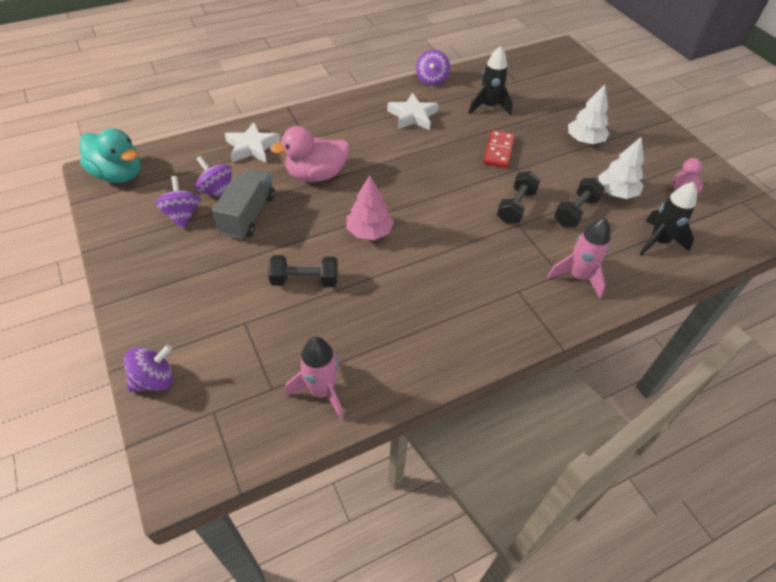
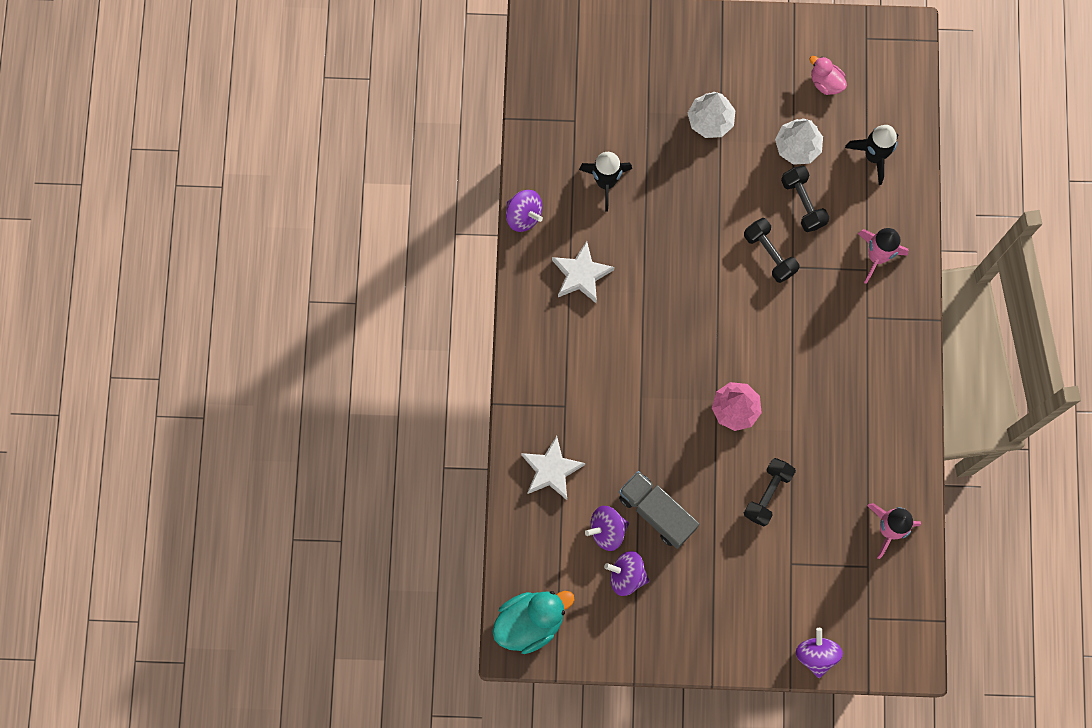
camera: 60 degrees left, 25 degrees up
pink duck [270,126,349,182] -> none
red domino [483,130,515,168] -> none

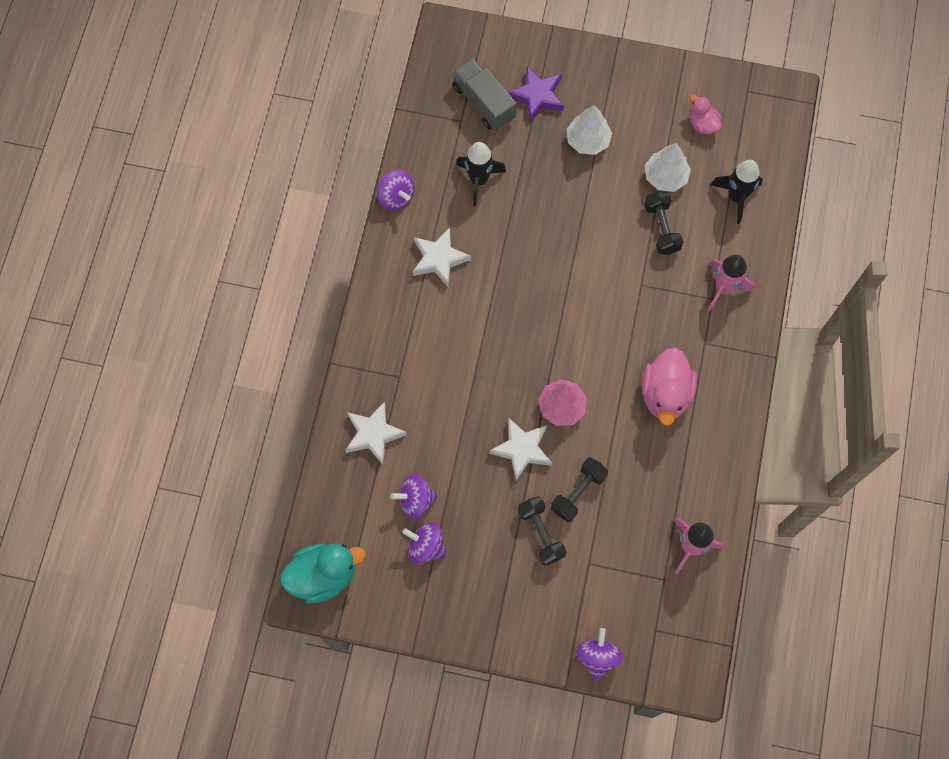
camera: 10 degrees right, 5 degrees down
grey truck [619,471,699,549] -> grey truck moved to [452,58,517,131]
black dumbbell [744,218,799,283] -> black dumbbell moved to [518,496,567,566]
none -> white star [489,418,552,481]
none -> purple star [508,66,564,122]
none -> pink duck [642,348,697,426]

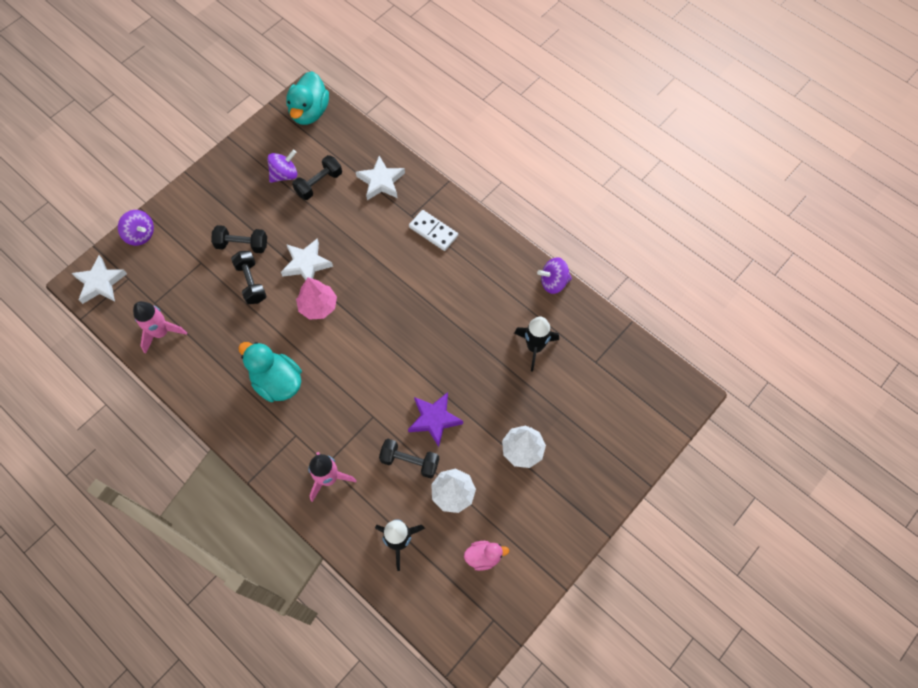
camera: 120 degrees right, 5 degrees down
purple spinning top [390,474,438,519] -> black dumbbell [292,155,342,200]
white star [413,228,471,287] -> white star moved to [72,255,127,304]
grey truck [452,58,517,131] -> none
purple star [508,66,564,122] -> purple star moved to [408,392,463,447]
pink duck [642,348,697,426] -> turquoise duck [238,342,302,402]
none -> white domino [409,210,458,251]

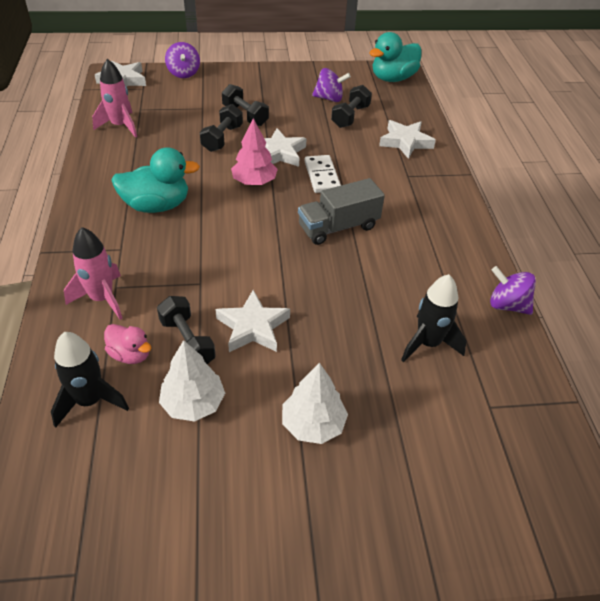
camera: 40 degrees right, 20 degrees down
turquoise duck [238,342,302,402] -> turquoise duck turned 90 degrees clockwise [112,147,200,213]
black dumbbell [292,155,342,200] -> black dumbbell turned 60 degrees counterclockwise [331,85,372,128]
purple star [408,392,463,447] -> white star [215,290,290,352]
white domino [409,210,458,251] -> white domino moved to [304,155,341,193]
pink duck [464,541,509,571] -> pink duck moved to [104,324,151,364]
none -> grey truck [298,178,385,245]

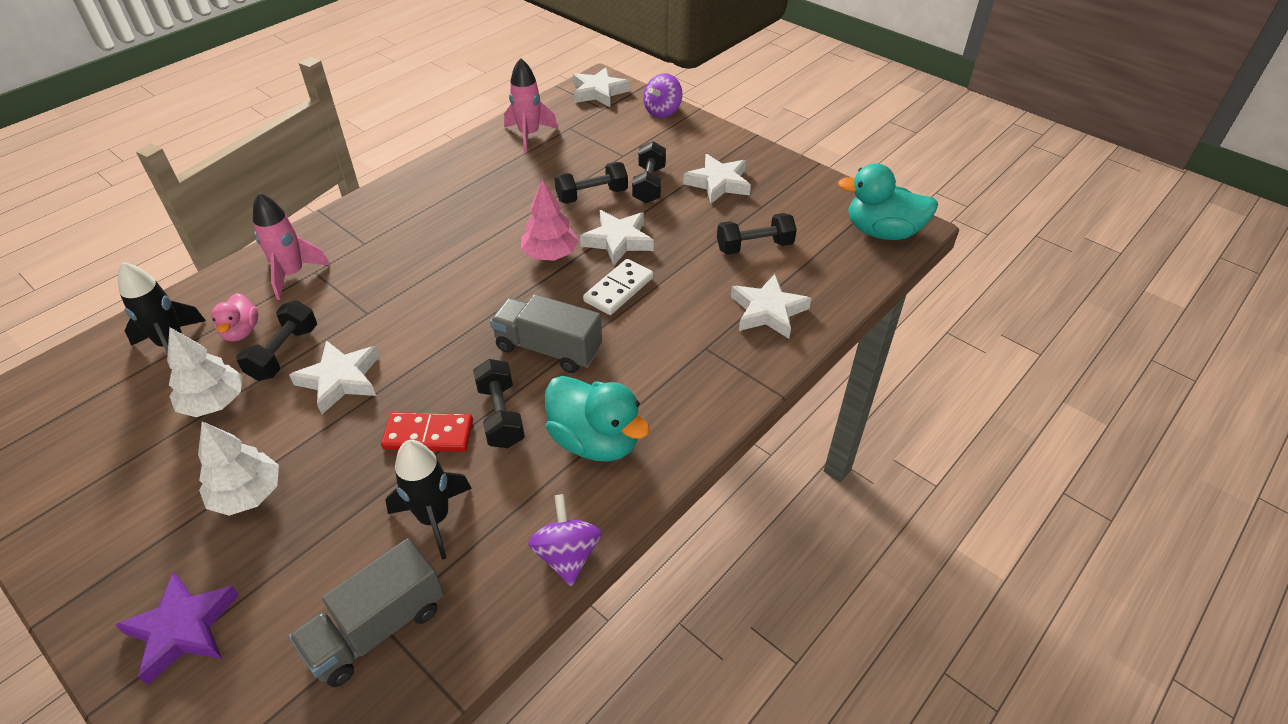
camera: 50 degrees right, 0 degrees up
turquoise duck [112,147,200,213] -> turquoise duck moved to [545,376,650,462]
purple spinning top [312,68,351,102] -> none
none -> purple star [115,572,239,685]
none -> grey truck [289,538,444,687]
none -> red domino [381,412,473,452]
none -> black dumbbell [473,359,525,448]
none -> white star [683,154,751,204]

